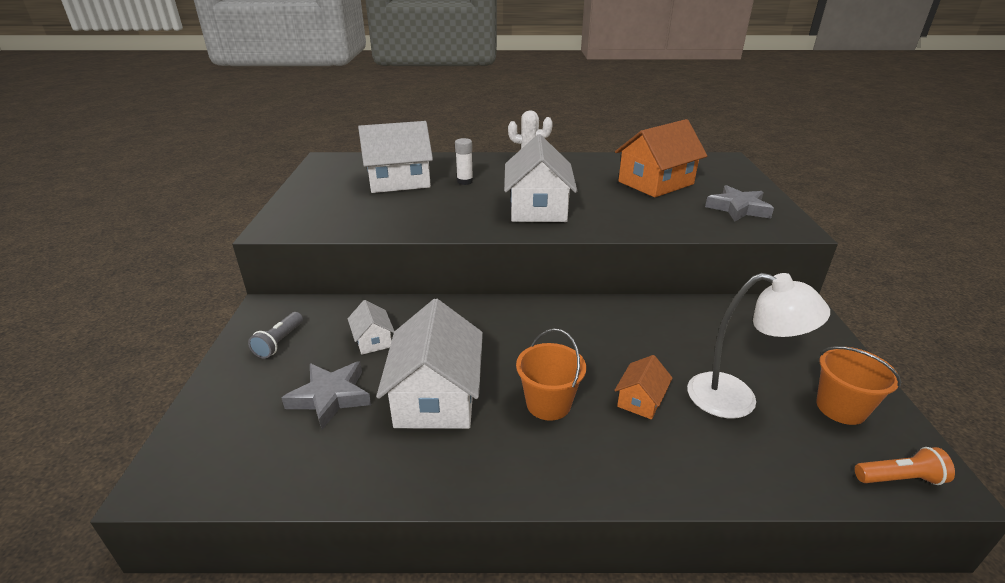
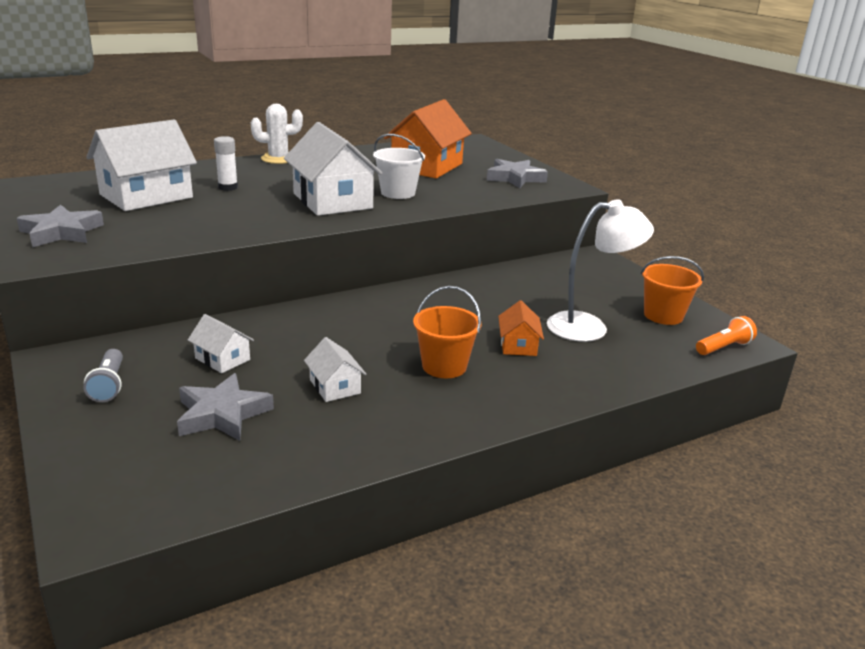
camera: 30 degrees left, 5 degrees down
white house [376,299,483,429] -> white house [304,337,366,402], size x0.48
none -> grey star [17,205,104,247]
none -> white bucket [373,134,425,199]

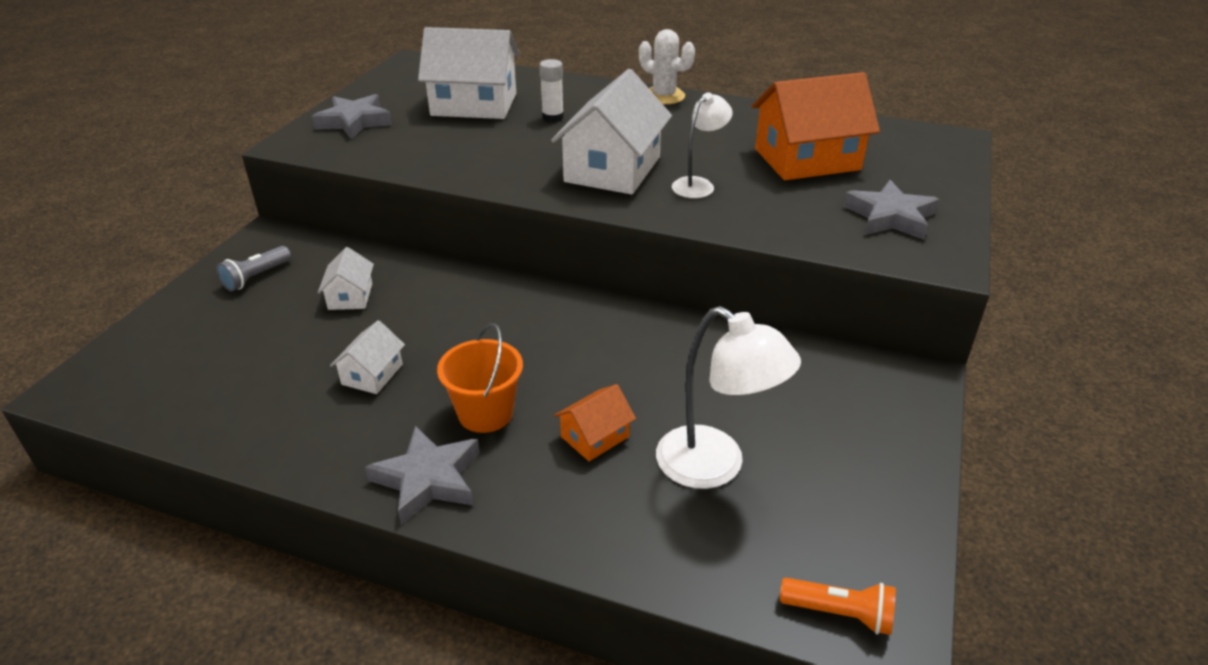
camera: 50 degrees right, 10 degrees up
grey star [177,373,274,441] -> grey star moved to [365,426,480,525]
white bucket [373,134,425,199] -> white lamp [672,93,732,198]
orange bucket [641,256,704,325] -> none

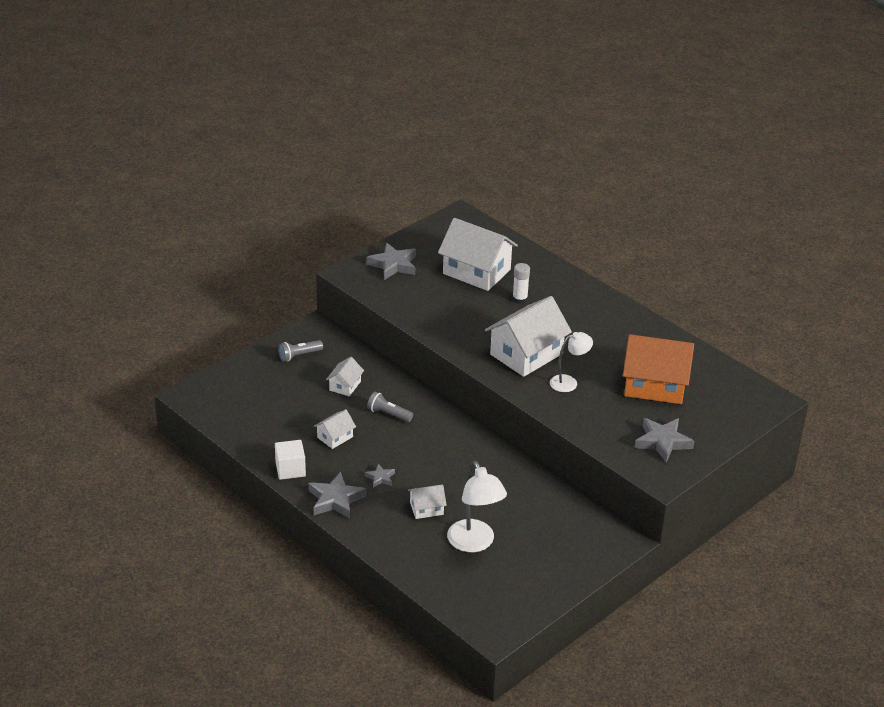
camera: 25 degrees right, 0 degrees up
orange bucket [437,323,523,433] -> grey star [365,464,395,488]
orange house [554,384,636,461] -> white house [408,484,447,519]
white cactus [639,29,695,104] -> none
orange flashlight [780,578,896,635] -> none
none -> white cube [275,440,306,480]
none -> grey flashlight [367,392,413,422]

